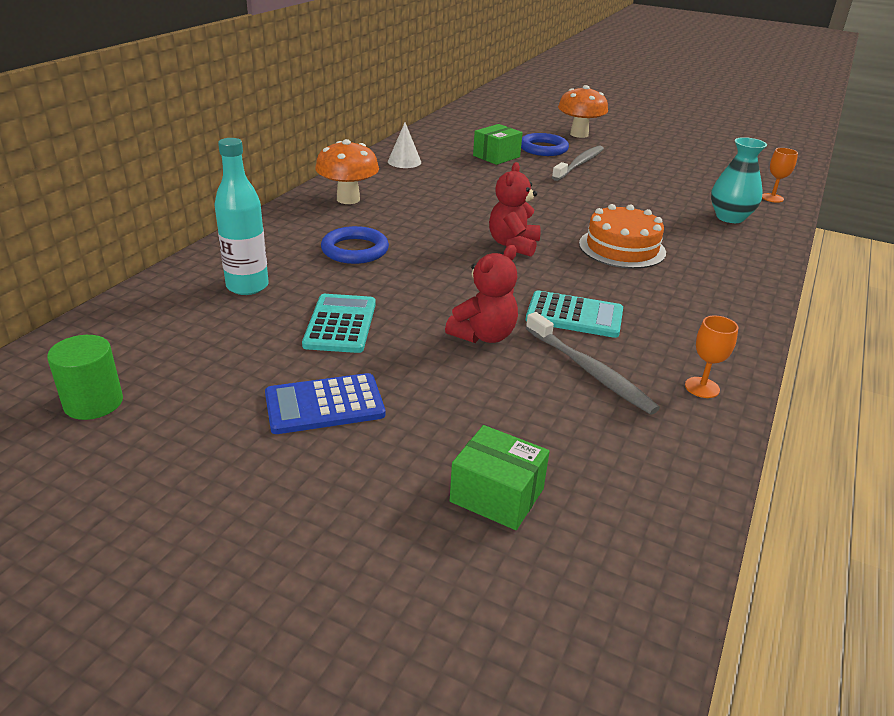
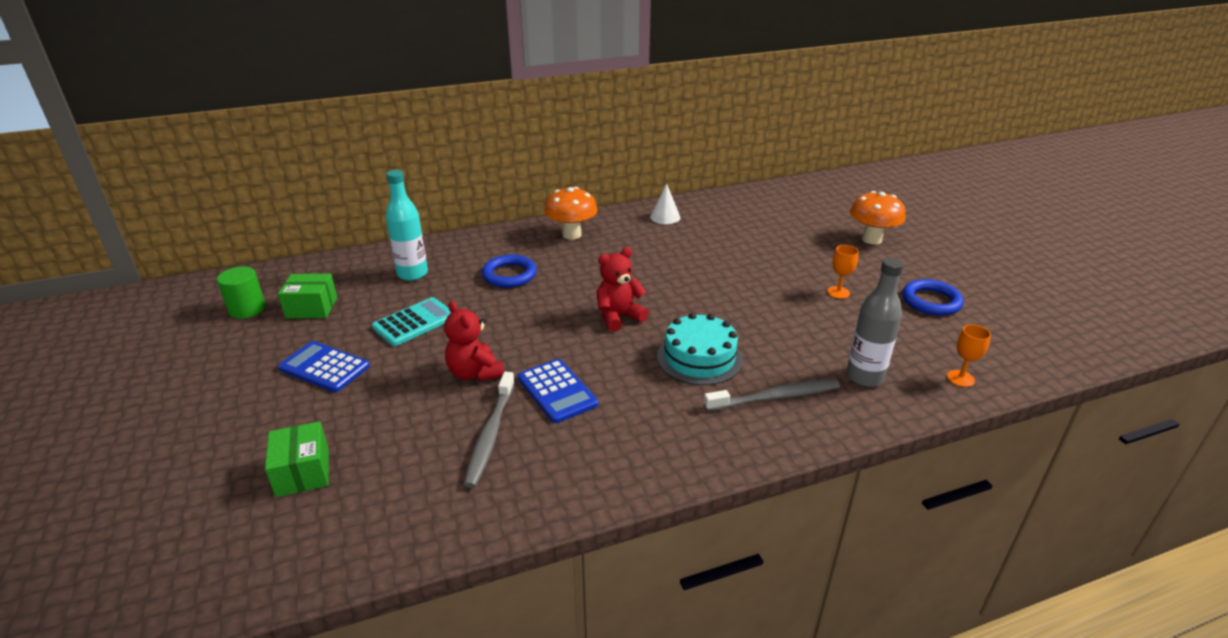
camera: 45 degrees right, 0 degrees up
red teddy bear [445,245,518,343] -> red teddy bear turned 60 degrees clockwise [444,301,504,382]
green box [473,124,523,165] -> green box moved to [278,274,337,318]
blue ring [521,133,569,156] -> blue ring moved to [902,279,964,316]
turquoise calculator [526,290,623,338] -> blue calculator [518,359,598,423]
grey toothbrush [552,145,604,181] -> grey toothbrush moved to [704,379,840,411]
orange cake [579,204,666,269] -> turquoise cake [657,313,743,385]
orange goblet [685,316,738,398] -> orange goblet moved to [827,245,859,299]
turquoise vase [711,137,767,223] -> grey bottle [846,257,904,387]

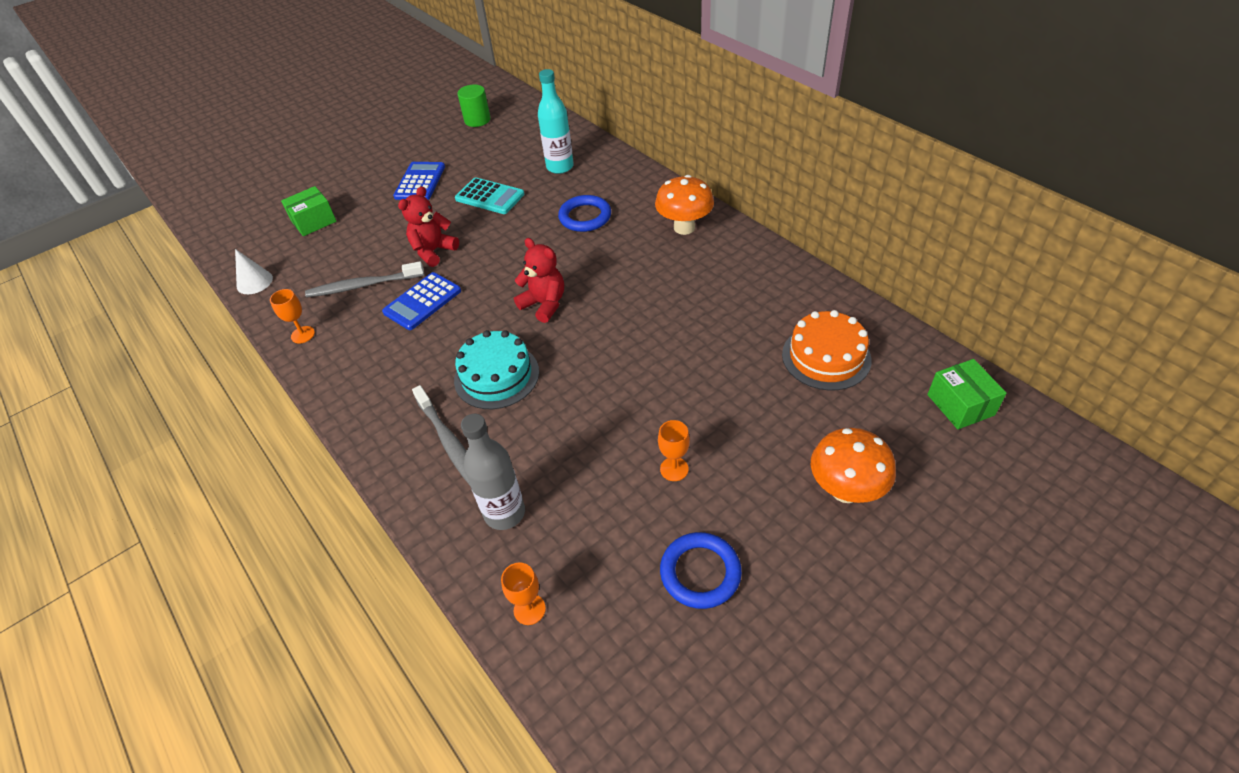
camera: 75 degrees right, 15 degrees up
green box [278,274,337,318] -> green box moved to [927,359,1007,429]
white cone [650,184,680,224] -> white cone moved to [235,249,273,294]
none -> orange goblet [270,289,315,343]
none -> orange cake [782,310,872,390]

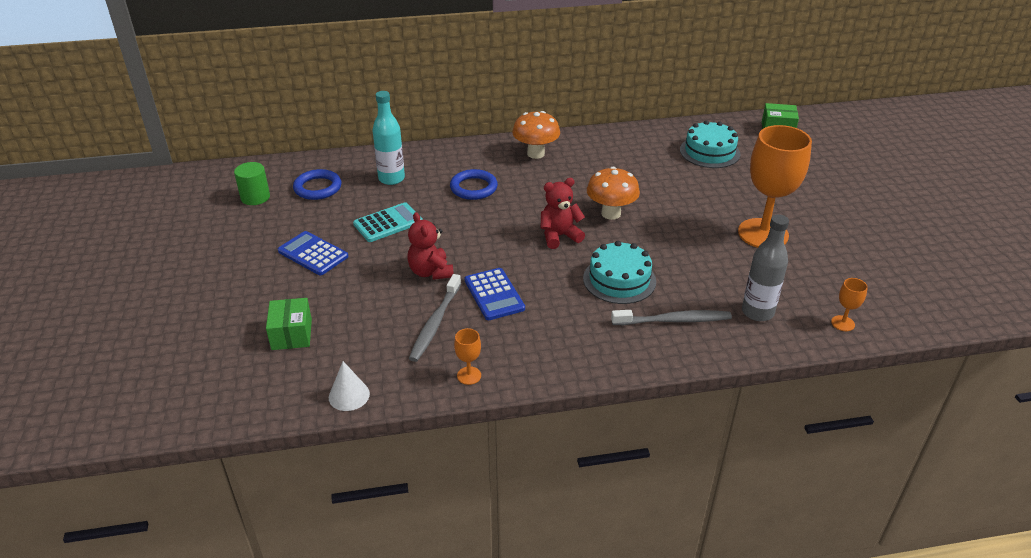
camera: 65 degrees left, 10 degrees down
orange goblet [658,420,690,481] -> orange goblet [738,125,812,248], size x2.47
blue ring [660,532,742,609] -> blue ring moved to [293,169,342,200]
orange cake [782,310,872,390] -> turquoise cake [680,120,740,168]
orange mushroom [811,428,896,503] -> orange mushroom moved to [587,167,640,220]

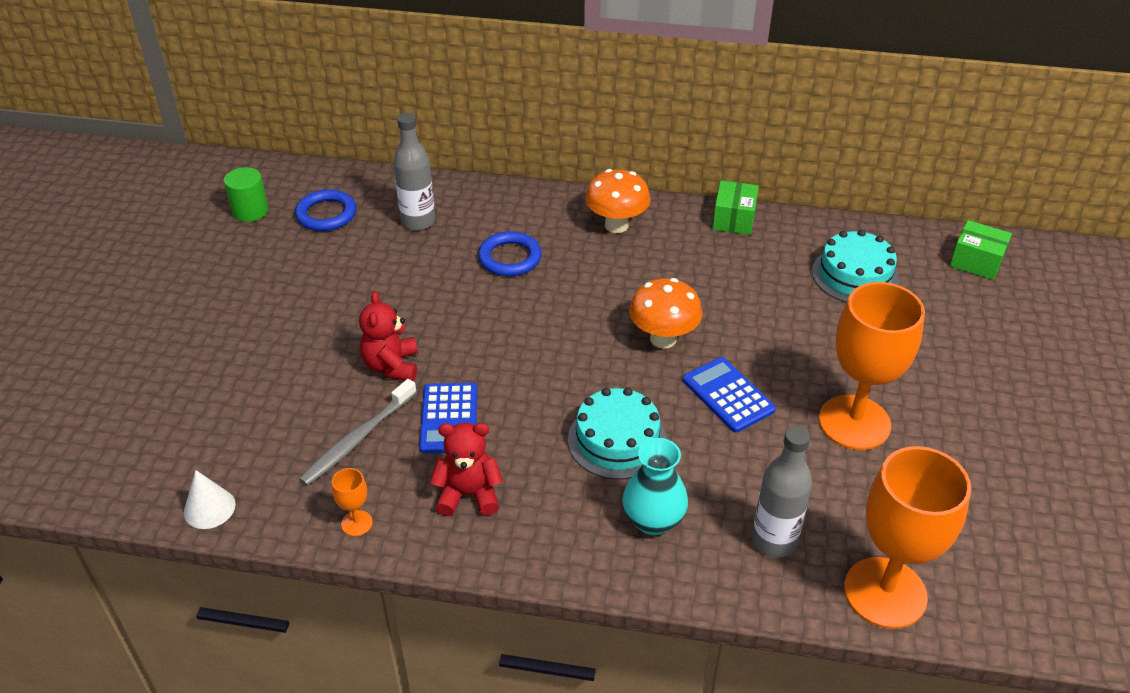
camera: 20 degrees right, 5 degrees up
green box [266,298,312,350] -> green box moved to [712,180,759,235]
blue calculator [278,231,348,275] -> blue calculator moved to [683,357,776,432]
turquoise calculator [353,202,423,242] -> none
turquoise bottle [372,91,405,185] -> grey bottle [393,113,435,230]
red teddy bear [541,178,585,249] -> red teddy bear moved to [430,423,503,516]
grey toothbrush [611,310,732,325] -> turquoise vase [622,438,688,535]
orange goblet [831,278,868,331] -> orange goblet [844,446,971,629], size x2.47

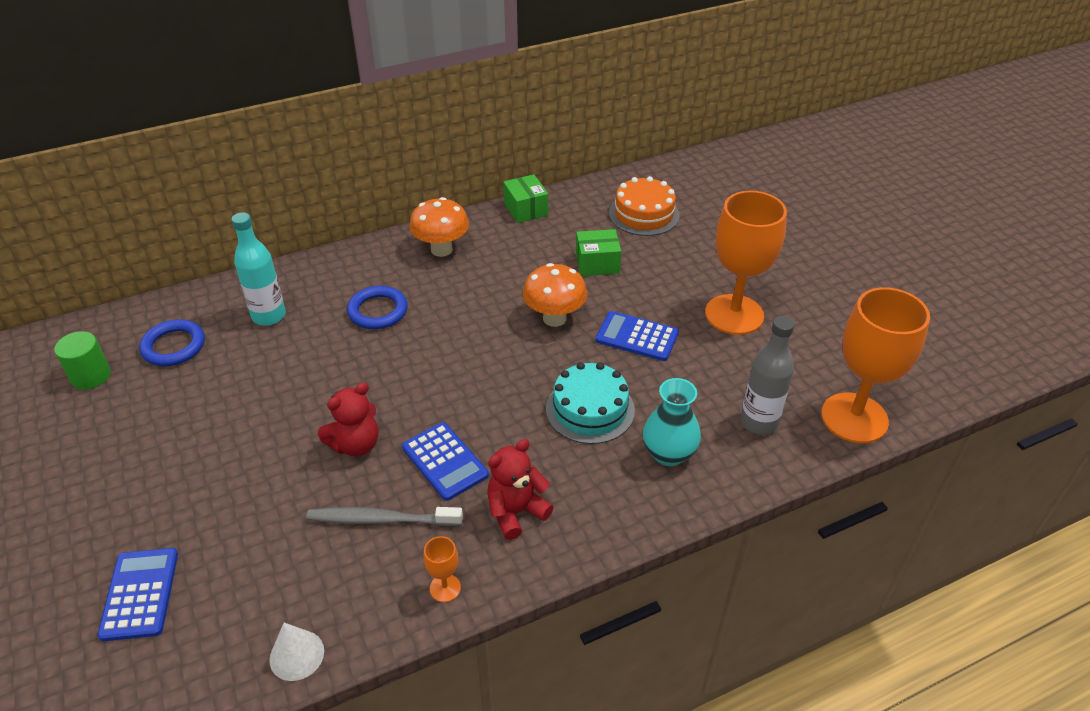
camera: 35 degrees left, 0 degrees up
grey toothbrush [299,379,417,486] -> grey toothbrush turned 90 degrees clockwise [306,507,463,526]
red teddy bear [359,291,418,381] -> red teddy bear turned 90 degrees counterclockwise [318,383,378,456]
grey bottle [393,113,435,230] -> turquoise bottle [232,212,286,326]
turquoise cake [812,230,899,302] -> orange cake [609,176,680,236]
green box [950,220,1012,280] -> green box moved to [576,229,621,276]
none -> blue calculator [97,548,178,641]

